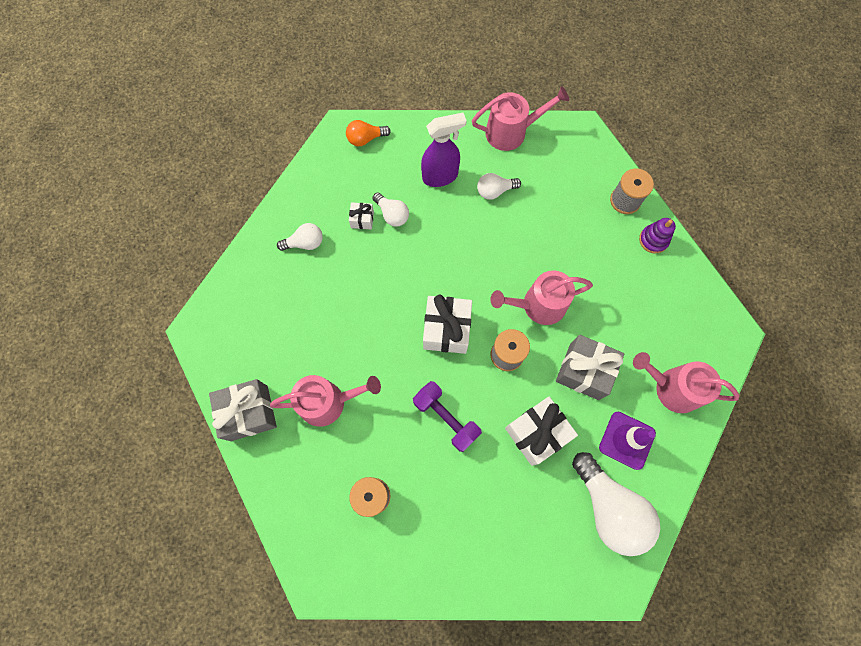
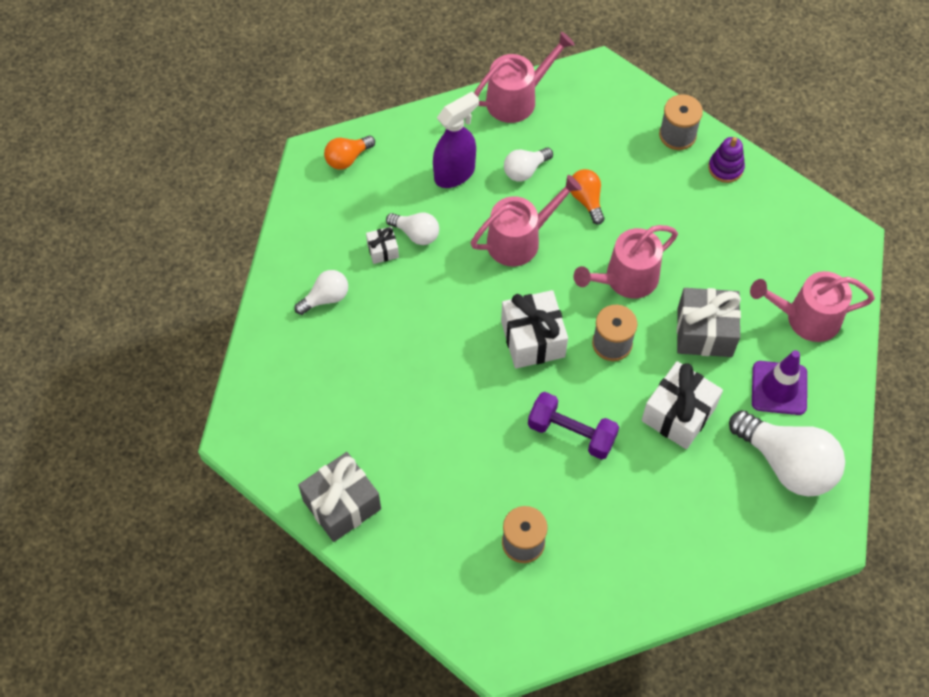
camera: 20 degrees left, 10 degrees down
pink watering can [270,375,381,427] -> pink watering can moved to [471,175,582,267]
none -> orange light bulb [570,169,604,225]

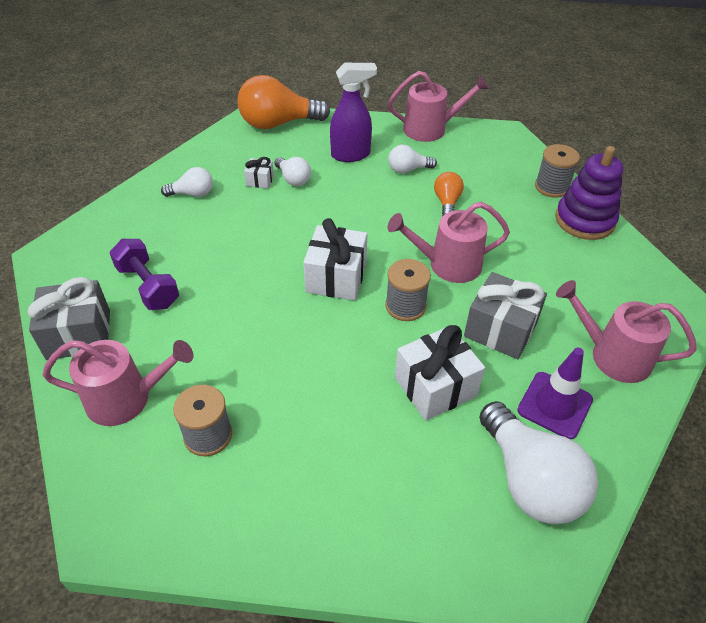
camera: 25 degrees right, 15 degrees down
orange light bulb [324,135,375,170] -> orange light bulb [238,75,330,129], size x1.95
pink watering can [471,175,582,267] -> pink watering can moved to [43,340,193,426]
purple dumbbell [528,392,619,460] -> purple dumbbell moved to [109,239,179,310]
purple stacking toy [708,137,745,183] -> purple stacking toy [555,146,623,240], size x1.76

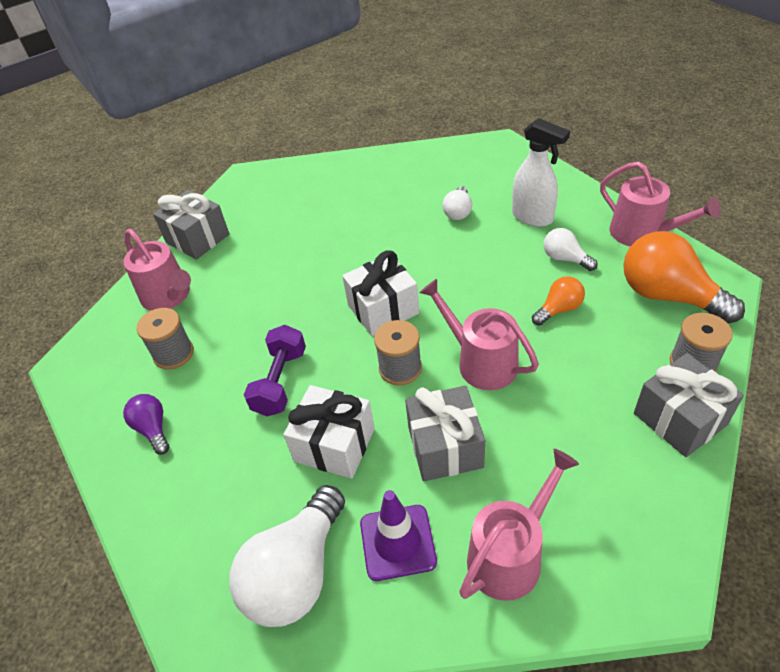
camera: 55 degrees right, 0 degrees up
purple dumbbell [109,239,179,310] -> purple dumbbell moved to [244,325,306,416]
white light bulb [161,167,213,197] -> none
orange light bulb [238,75,330,129] -> orange light bulb moved to [623,231,745,324]
white gift [244,157,274,189] -> none
purple spray bottle [330,63,377,162] -> white spray bottle [512,118,570,227]
purple stacking toy [555,146,623,240] -> grey gift [634,353,744,457]
pink watering can [556,280,697,383] -> pink watering can turned 60 degrees clockwise [459,449,579,601]
none -> purple light bulb [123,394,169,455]

